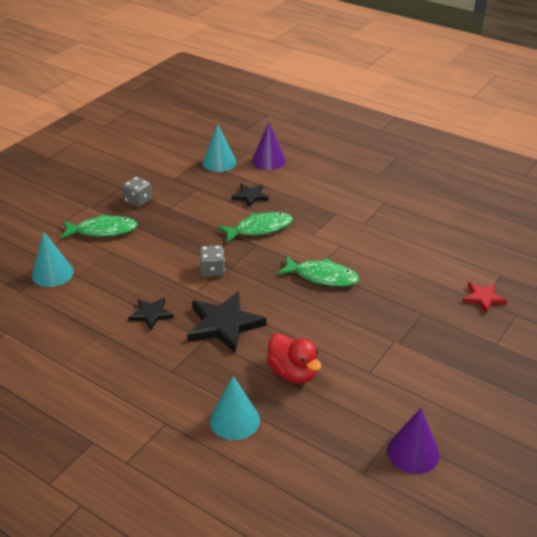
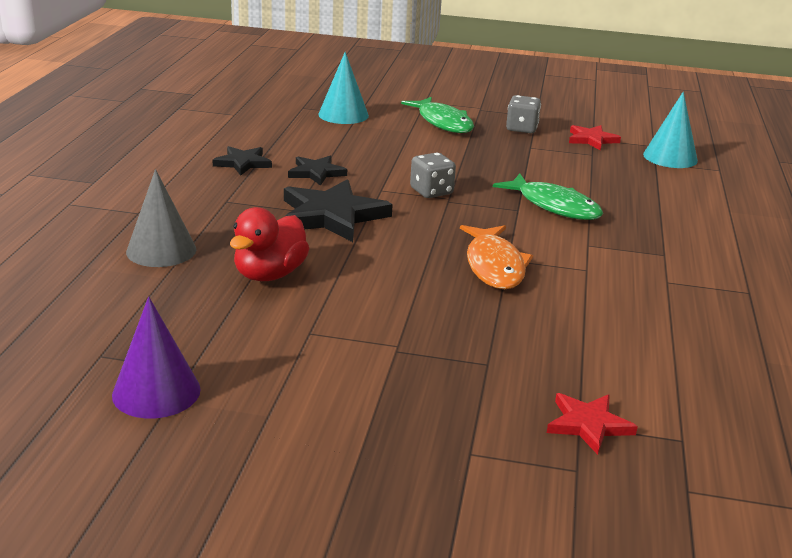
camera: 65 degrees right, 10 degrees down
turquoise cone [210,376,260,440] -> grey cone [126,169,196,267]
black star [231,184,269,208] -> black star moved to [213,146,272,176]
purple cone [252,122,286,170] -> none
green fish [277,256,359,287] -> orange fish [460,225,533,289]
none -> red star [569,125,621,150]

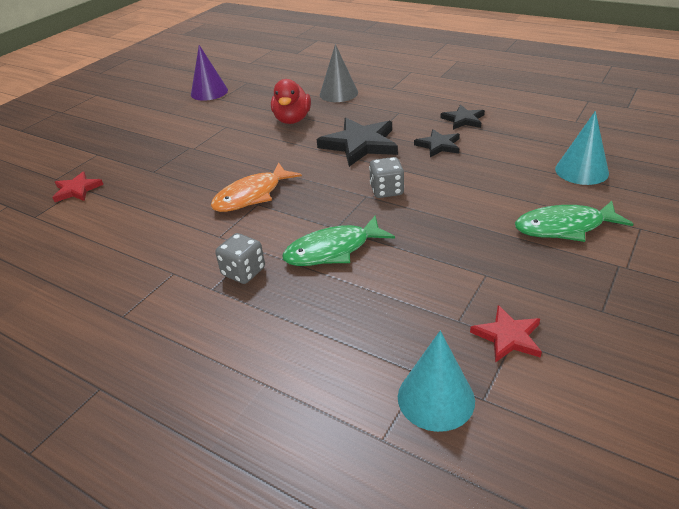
camera: 115 degrees right, 10 degrees up
red duck [230,207,310,281] -> red duck turned 135 degrees counterclockwise [271,79,311,124]
orange fish [460,225,533,289] -> orange fish turned 60 degrees counterclockwise [211,162,302,212]
grey dice [506,95,541,133] -> grey dice moved to [215,233,265,284]

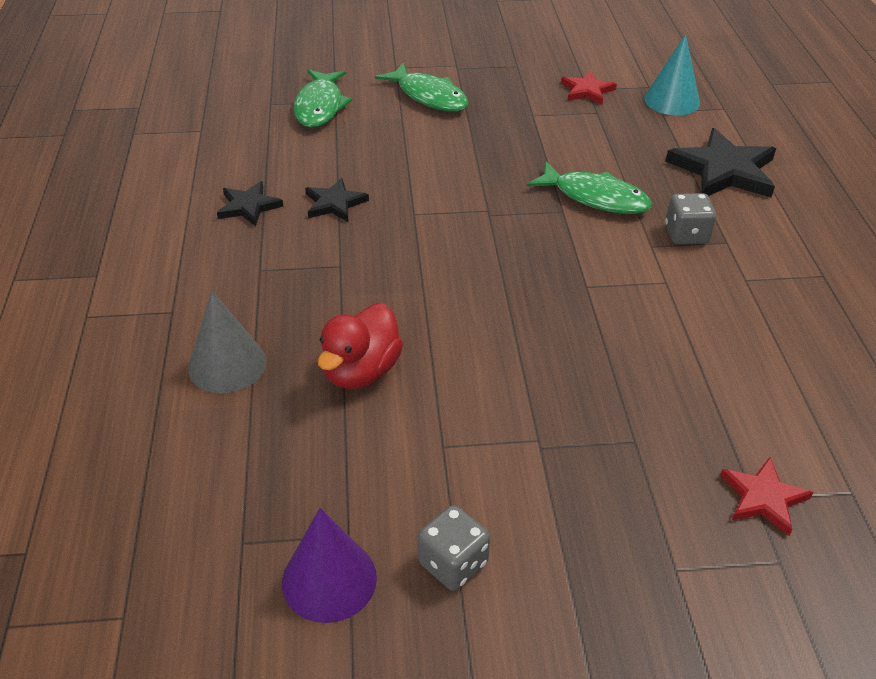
camera: 130 degrees left, 5 degrees up
orange fish [211,162,302,212] -> none
red duck [271,79,311,124] -> red duck turned 150 degrees clockwise [318,303,403,389]
black star [317,118,398,167] -> black star moved to [666,128,776,198]
grey dice [369,157,404,198] -> grey dice moved to [418,505,490,591]
turquoise cone [555,111,609,185] -> green fish [293,70,352,127]

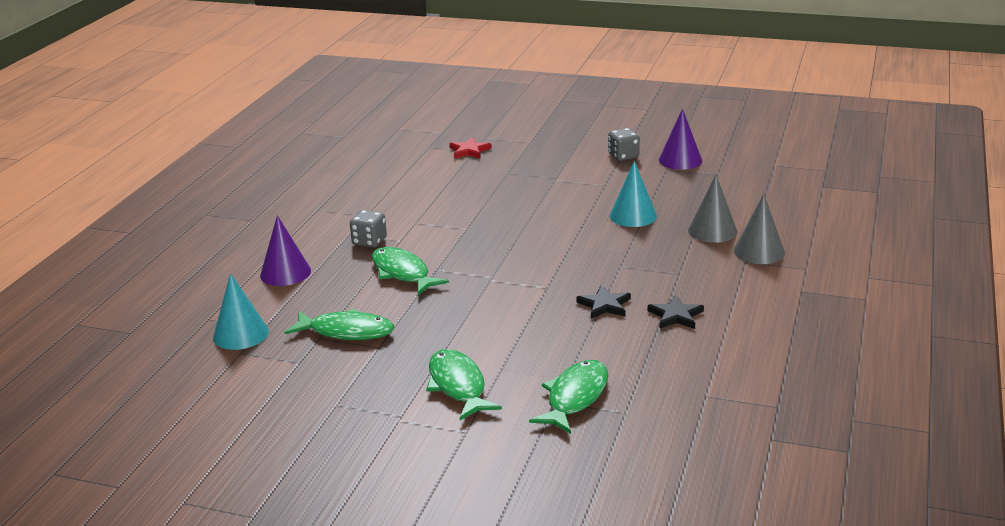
camera: 155 degrees left, 15 degrees down
red duck [318,303,403,389] -> turquoise cone [610,161,657,227]
red star [561,71,617,105] -> none
black star [666,128,776,198] -> purple cone [260,215,311,286]
none -> green fish [284,308,394,340]
none -> grey cone [734,194,785,264]

